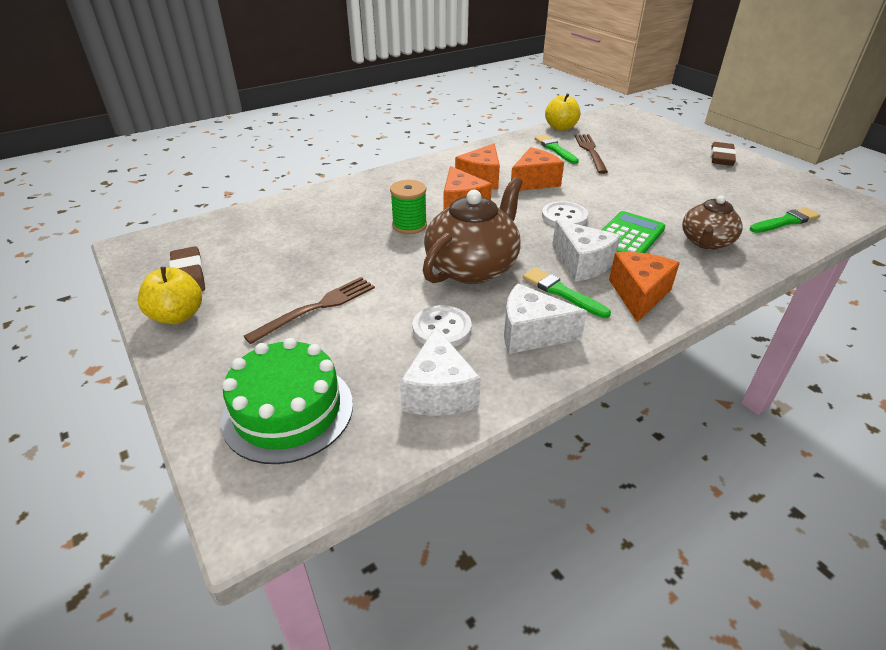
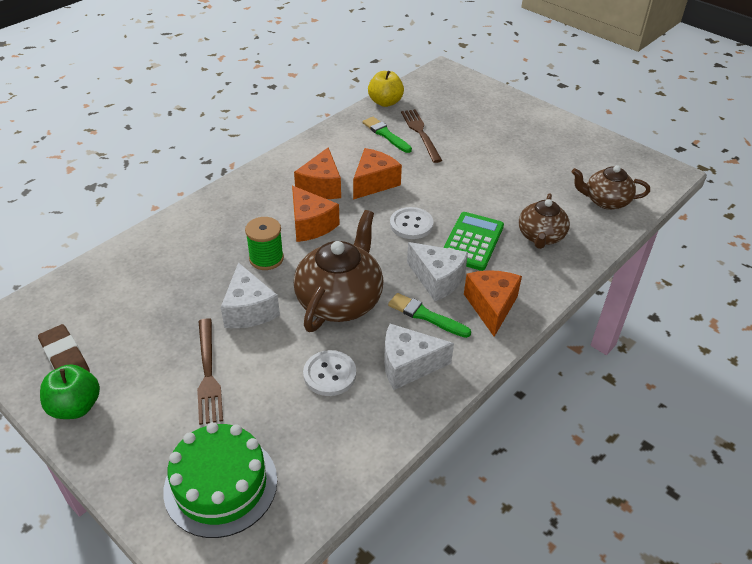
camera: 15 degrees left, 5 degrees up
yellow apple [137,267,202,324] -> green apple [40,364,100,419]
brown fork [244,277,375,344] -> brown fork turned 135 degrees clockwise [197,318,223,425]
white cheese [400,327,481,416] -> white cheese moved to [221,262,280,328]
brown eraser [711,142,736,166] -> none
green brush [750,208,820,233] -> brown teapot [572,165,650,210]

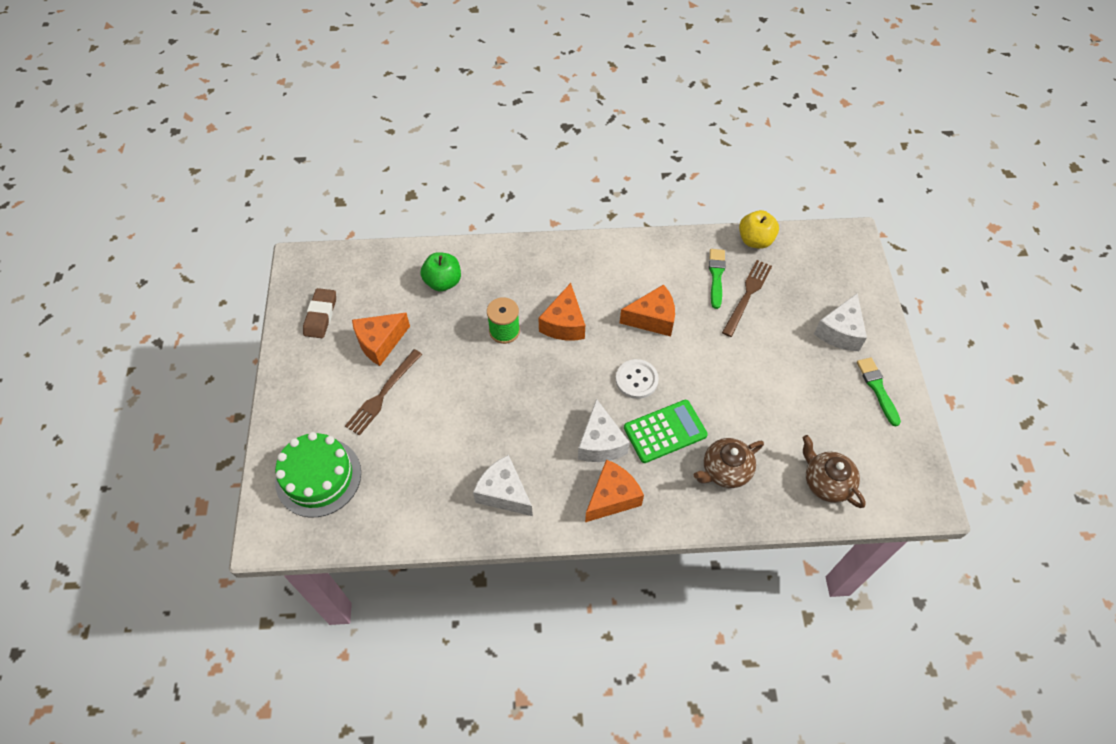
camera: 45 degrees right, 15 degrees up
green apple [40,364,100,419] -> green apple moved to [420,252,461,292]
white cheese [221,262,280,328] -> white cheese moved to [814,293,867,351]
orange cheese [294,147,341,199] -> orange cheese moved to [352,313,410,366]
brown teapot [294,210,383,332] -> none
white button [303,350,356,396] -> none
green brush [388,293,471,338] -> green brush moved to [857,357,901,427]

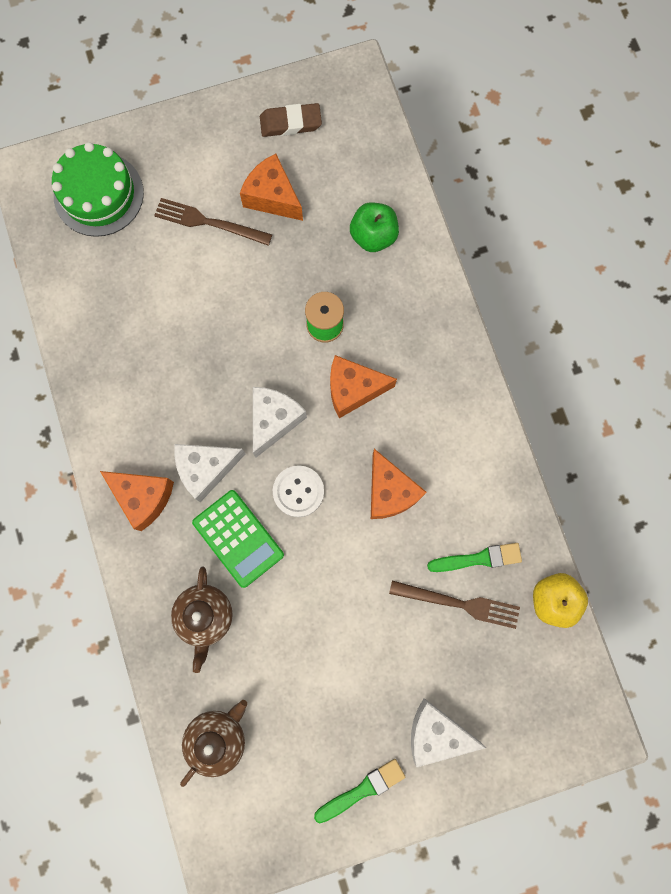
camera: 75 degrees right, 20 degrees up
white cheese [473,455,533,516] -> white cheese moved to [253,387,307,458]
brown teapot [694,438,764,488] -> brown teapot turned 135 degrees counterclockwise [171,567,233,673]

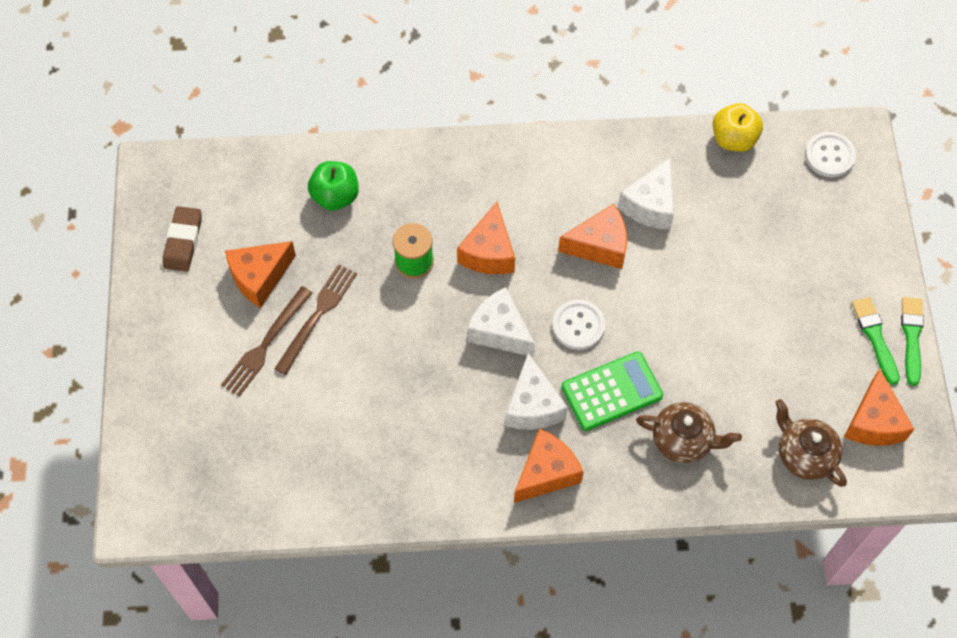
camera: 75 degrees left, 15 degrees down
green cake [52,142,144,237] -> none
brown fork [389,581,520,629] -> brown fork moved to [275,264,357,375]
white cheese [411,698,486,767] -> white cheese moved to [618,158,674,230]
green brush [427,543,522,572] -> green brush moved to [901,297,924,386]
none -> white button [805,132,856,177]
none -> orange cheese [844,369,914,446]

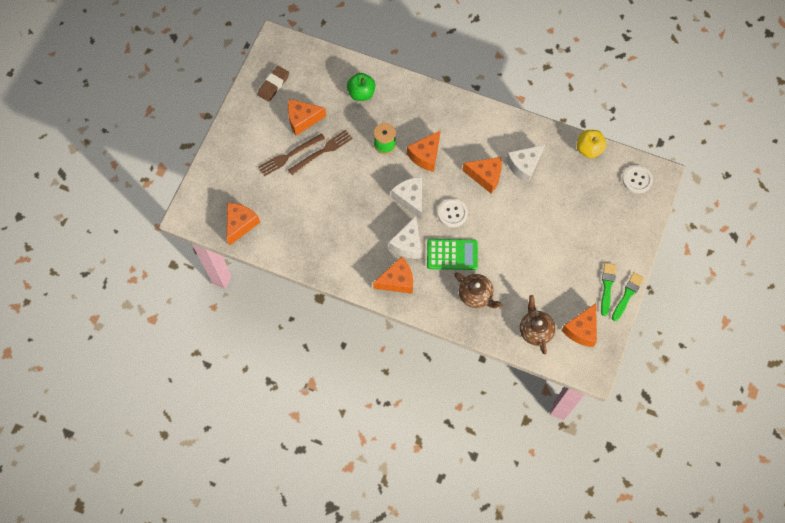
camera: 25 degrees right, 5 degrees up
none -> orange cheese [227,203,260,246]

